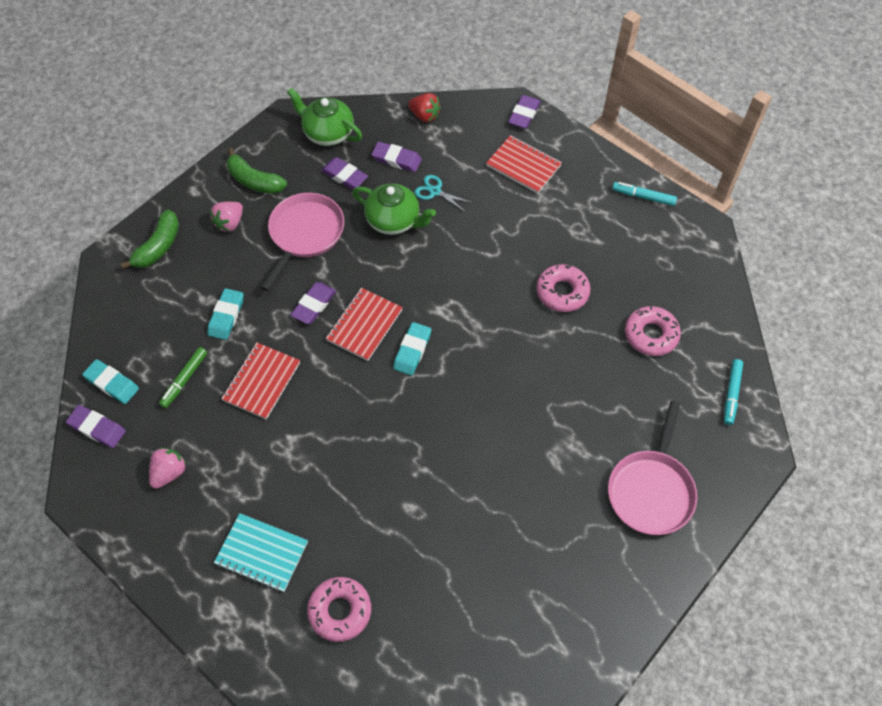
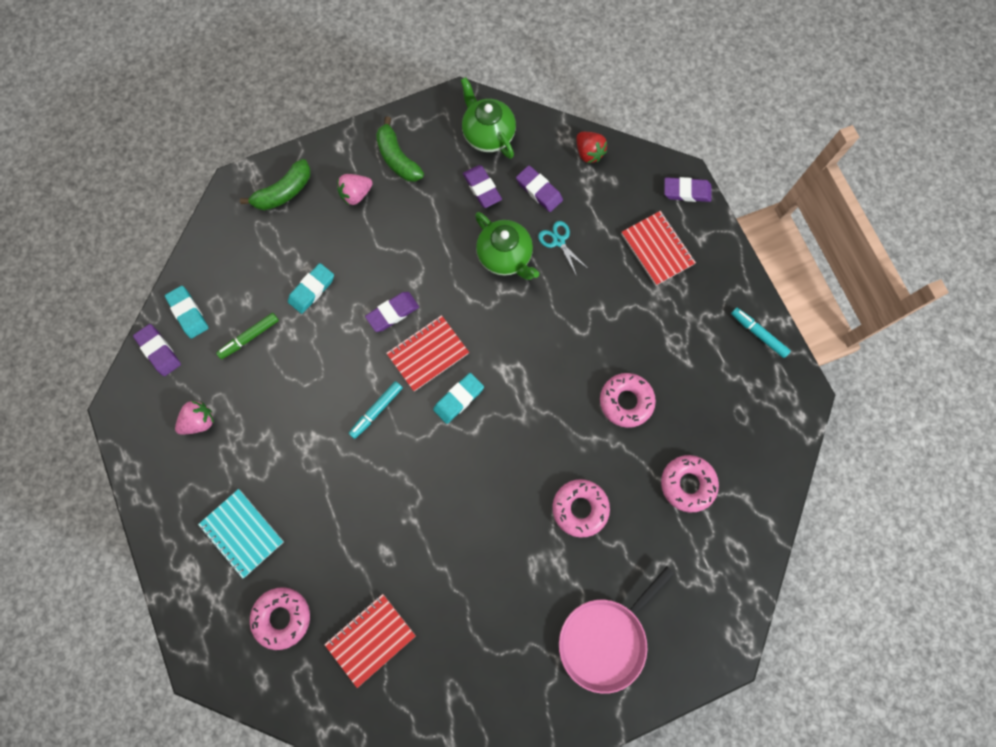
camera: 25 degrees right, 15 degrees up
red notebook [221,342,300,419] -> red notebook moved to [324,594,416,688]
pink pan [260,193,344,291] -> none
purple eraser [508,95,541,129] -> purple eraser turned 45 degrees clockwise [664,177,712,202]
turquoise marker [724,359,743,425] -> turquoise marker moved to [349,381,403,439]
none -> pink donut [552,479,610,538]

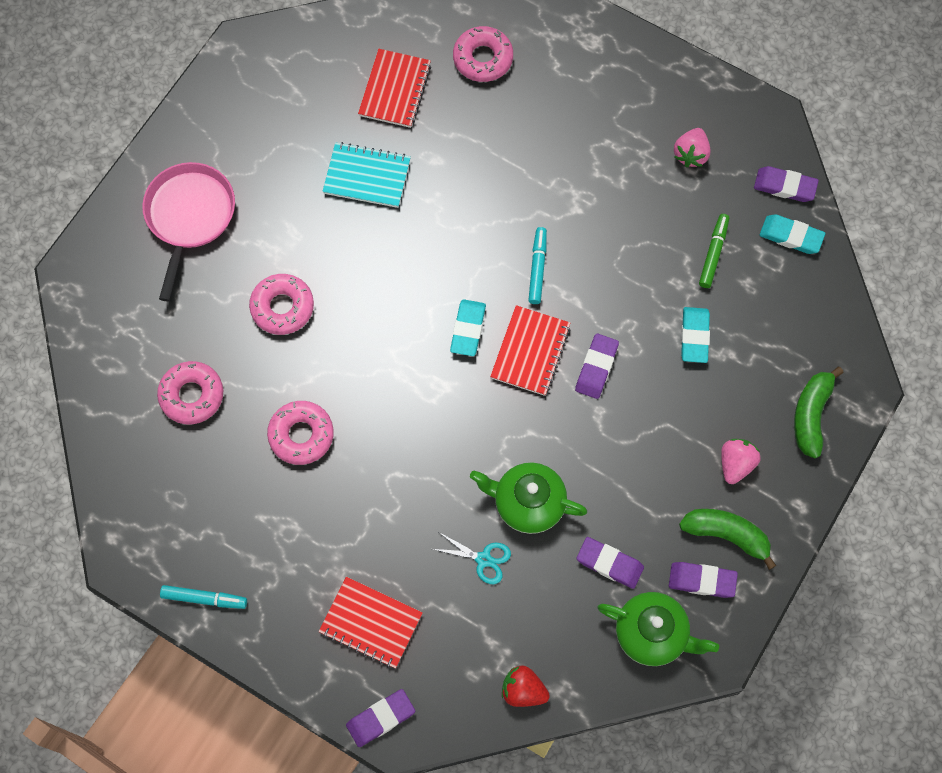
camera: 145 degrees right, 5 degrees down
turquoise notebook [198,489,284,579] -> turquoise notebook moved to [322,142,411,208]
purple eraser [516,166,563,212] -> purple eraser moved to [669,562,738,598]

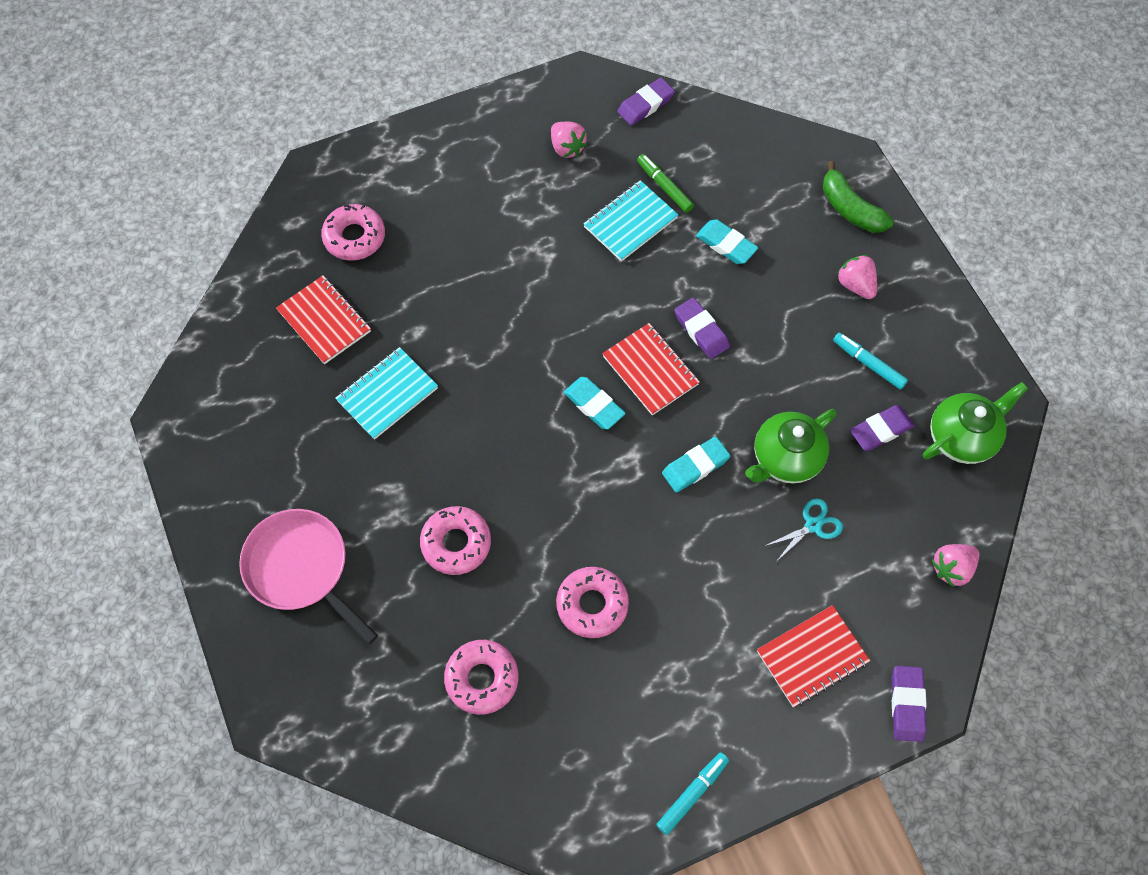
camera: 55 degrees left, 5 degrees down
red strawberry [502,666,550,707] -> pink strawberry [932,544,979,587]
turquoise marker [528,227,547,304] -> turquoise marker moved to [833,333,908,390]
purple eraser [669,562,738,598] -> none
green banana [679,509,776,570] -> none
turquoise eraser [760,215,825,254] -> turquoise eraser moved to [662,437,730,493]
none -> turquoise notebook [583,180,679,262]

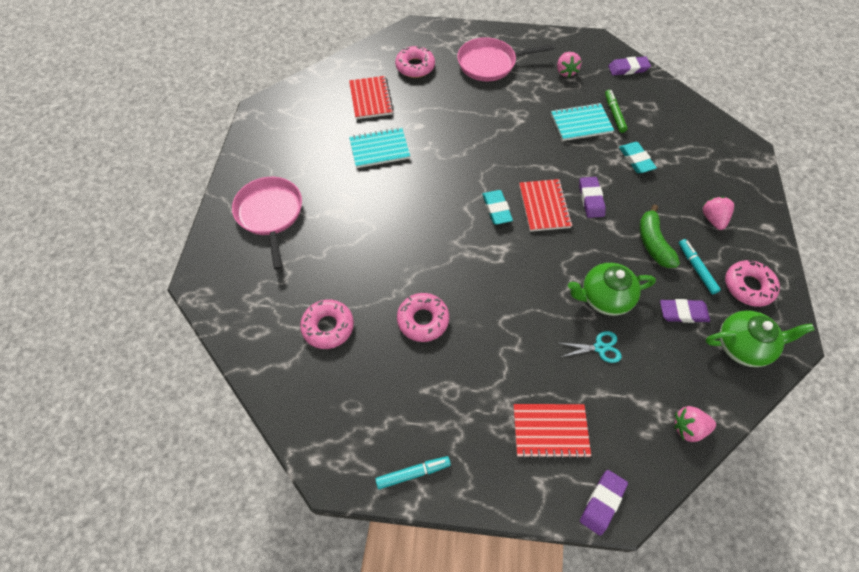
camera: 30 degrees right, 5 degrees down
pink donut [420,506,491,575] -> pink donut moved to [725,260,780,307]
turquoise eraser [662,437,730,493] -> none
green banana [823,161,894,233] -> green banana moved to [640,205,680,268]
none -> pink pan [457,37,554,81]

